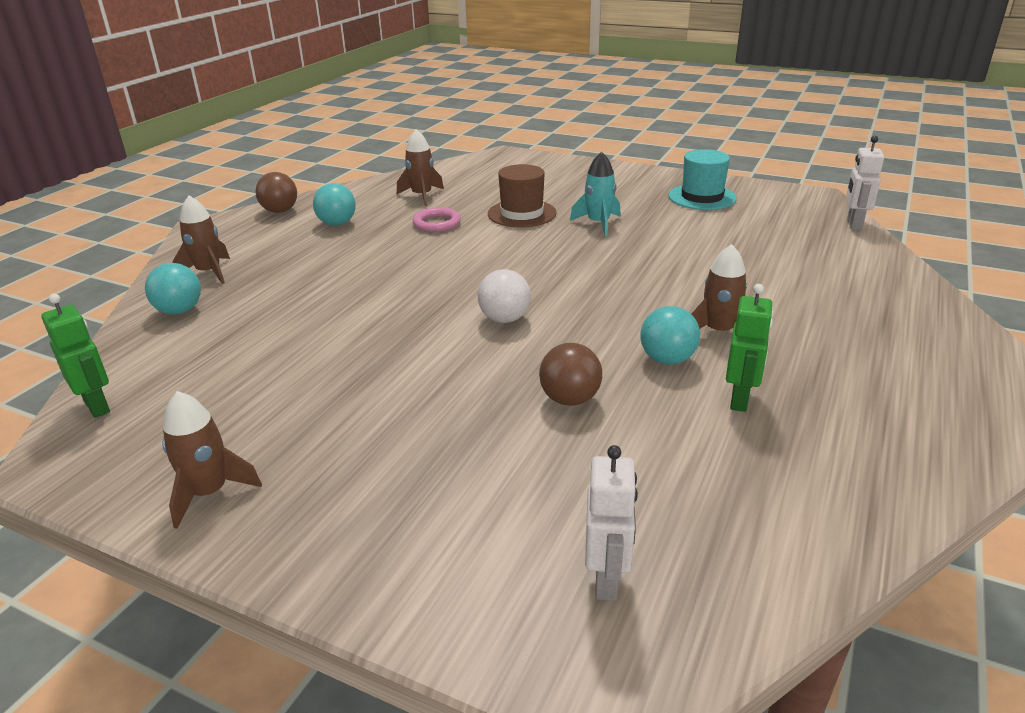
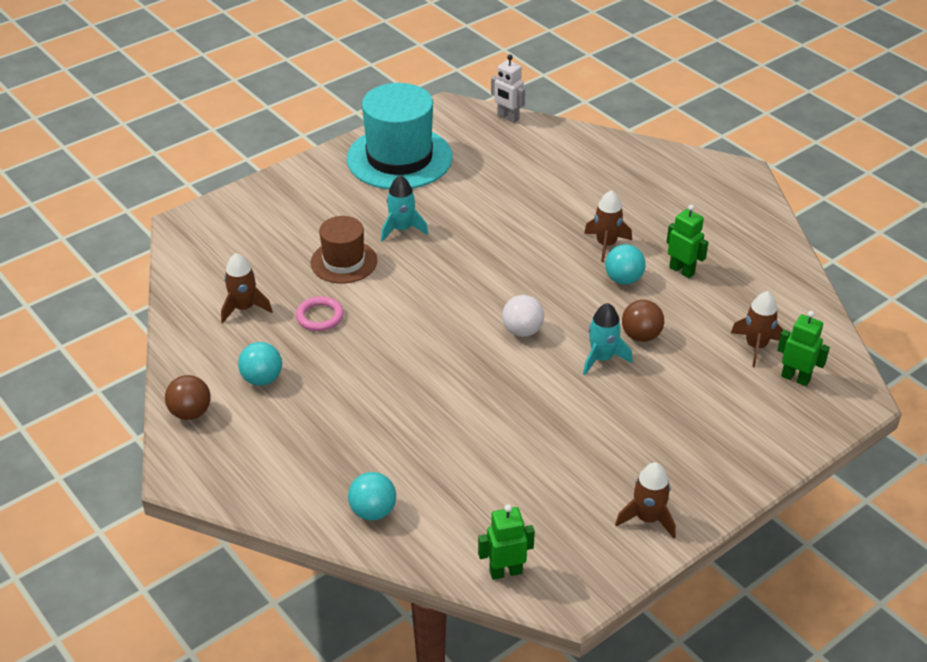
camera: 65 degrees left, 10 degrees up
brown rocket [173,195,230,284] -> brown rocket moved to [731,291,783,367]
white robot [585,445,638,601] -> green robot [777,311,830,386]
turquoise hat [668,149,737,210] -> turquoise hat [347,83,453,189], size x1.74
none -> turquoise rocket [583,303,633,375]

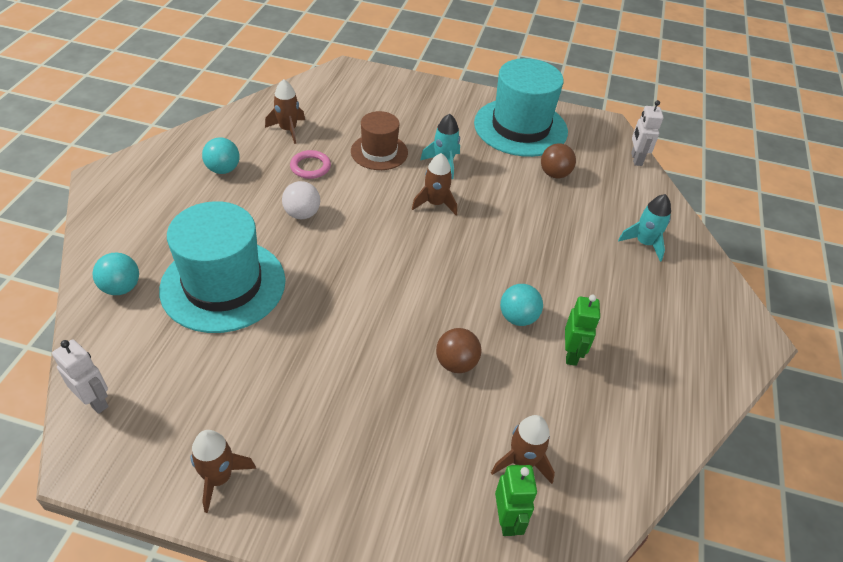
camera: 50 degrees right, 5 degrees up
brown ball [165,375,210,420] -> brown ball moved to [541,143,576,178]
green robot [478,504,535,580] -> white robot [52,339,109,414]
white ball [502,295,544,337] -> white ball moved to [282,181,320,219]
turquoise rocket [583,303,633,375] -> turquoise rocket moved to [618,194,671,262]
brown rocket [584,190,632,262] -> brown rocket moved to [412,153,457,215]
none -> turquoise hat [159,201,285,333]

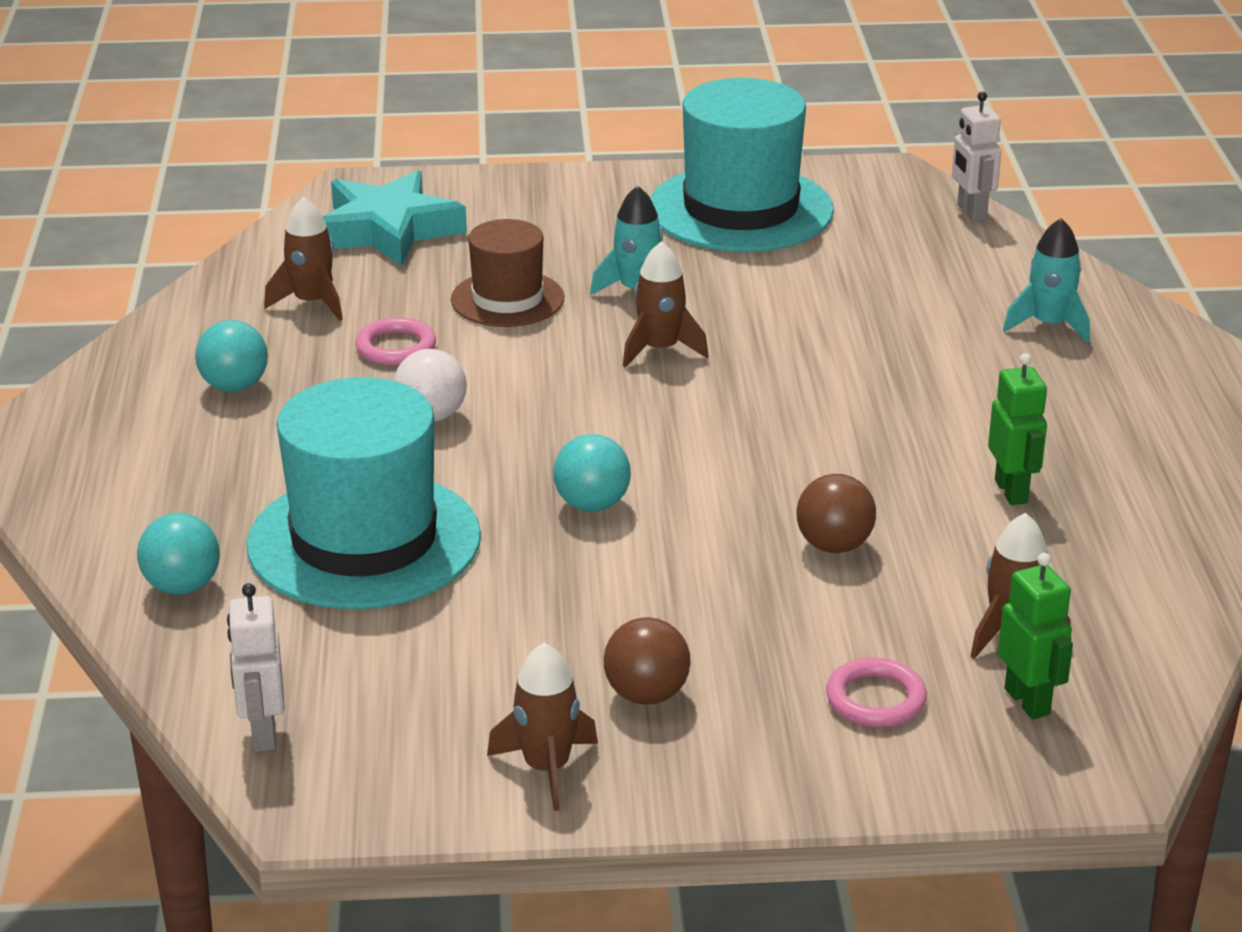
camera: 15 degrees left, 15 degrees down
white robot [52,339,109,414] -> white robot turned 120 degrees counterclockwise [227,583,285,752]
turquoise ball [500,284,543,326] -> turquoise ball moved to [553,434,631,512]
brown ball [541,143,576,178] -> brown ball moved to [603,617,691,705]
none -> turquoise star [322,170,467,266]
none -> pink ring [826,658,927,727]

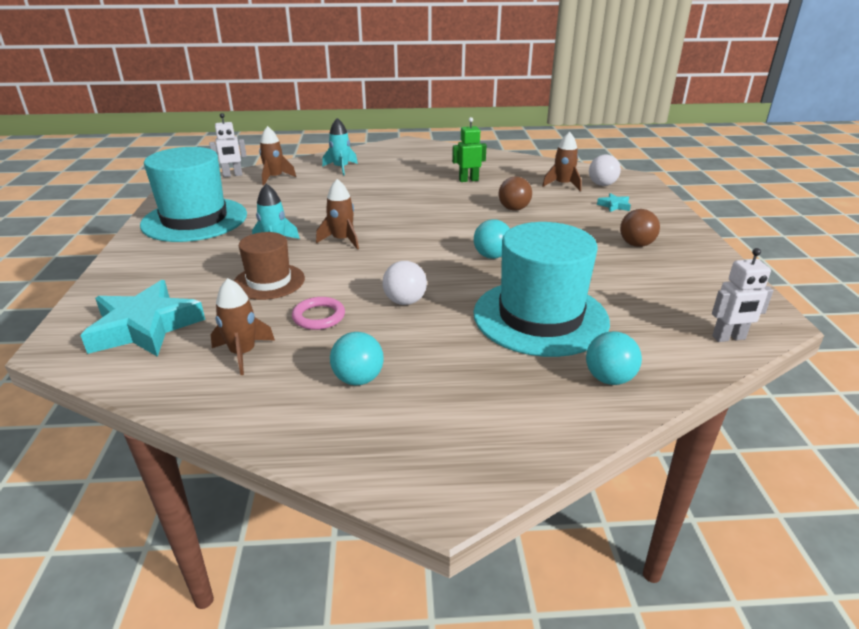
camera: 90 degrees left, 0 degrees up
brown rocket [487,643,598,811] -> brown rocket moved to [259,126,296,186]
pink ring [826,658,927,727] -> turquoise star [597,193,631,212]
green robot [998,553,1073,719] -> white ball [589,154,621,186]

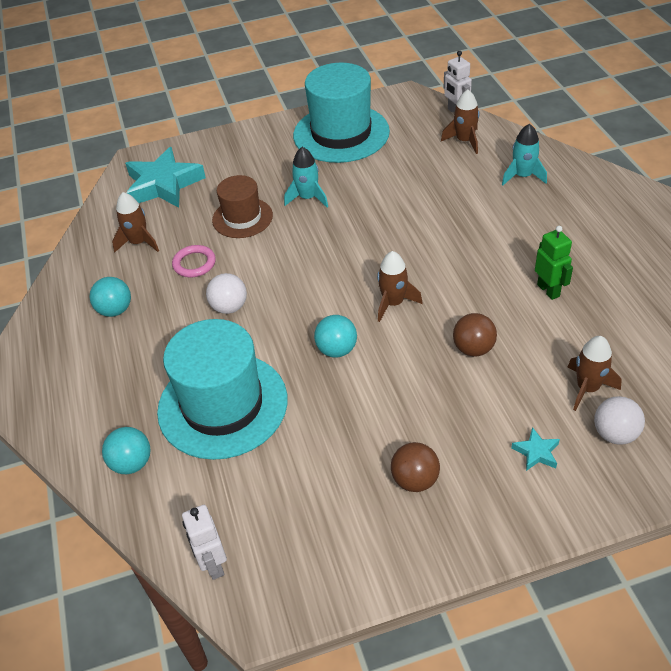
camera: 80 degrees right, 15 degrees up
brown rocket [316,179,359,249] -> brown rocket moved to [377,251,422,322]

